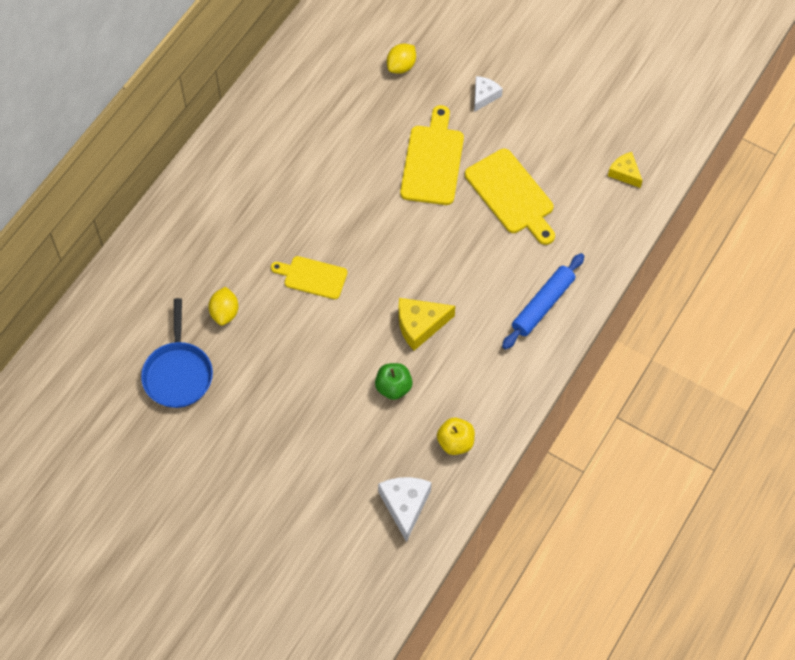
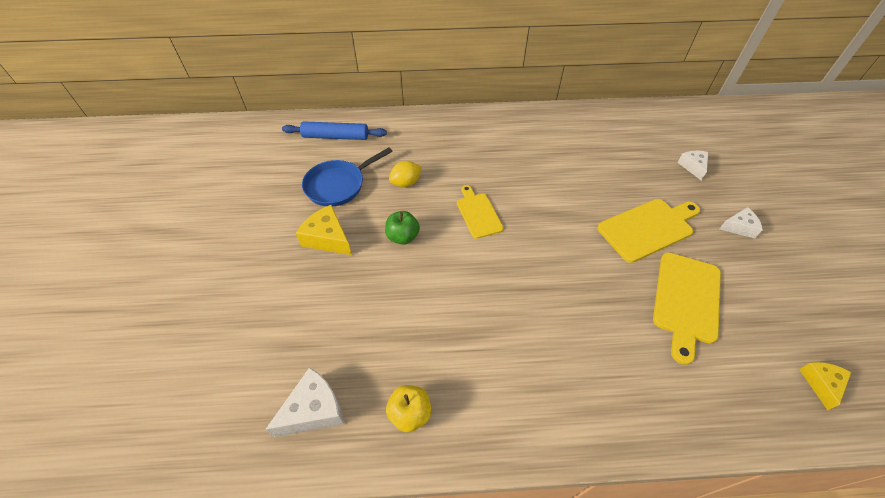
camera: 55 degrees right, 10 degrees down
green apple [375,363,413,400] -> green apple moved to [385,211,420,245]
yellow lemon [387,44,416,74] -> white cheese [677,151,708,180]
yellow cheese [398,298,455,351] -> yellow cheese moved to [296,205,352,255]
blue rolling pin [502,253,584,350] -> blue rolling pin moved to [282,121,387,140]

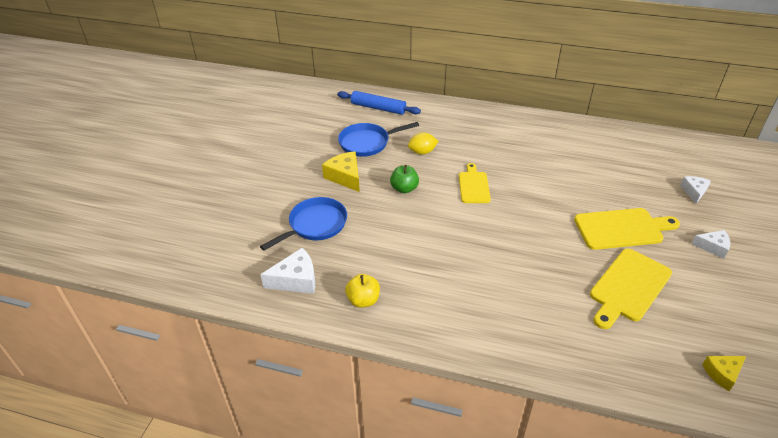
camera: 20 degrees right, 10 degrees down
yellow cheese [799,362,851,410] -> yellow cheese turned 150 degrees counterclockwise [702,356,746,391]
none -> blue pan [260,197,347,251]

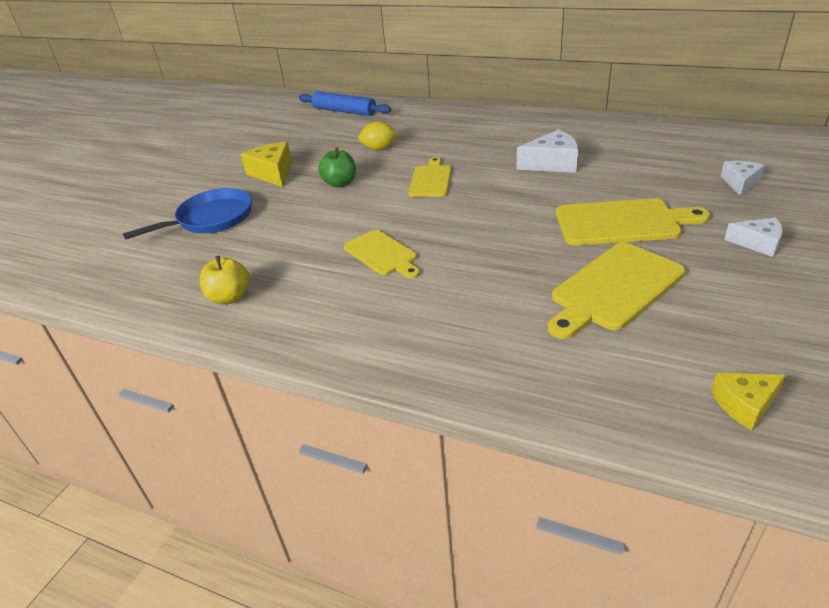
camera: 10 degrees right, 5 degrees down
white cheese [260,248,315,294] -> white cheese moved to [516,129,578,173]
blue pan [338,122,419,157] -> none
none -> yellow cutting board [344,230,420,279]

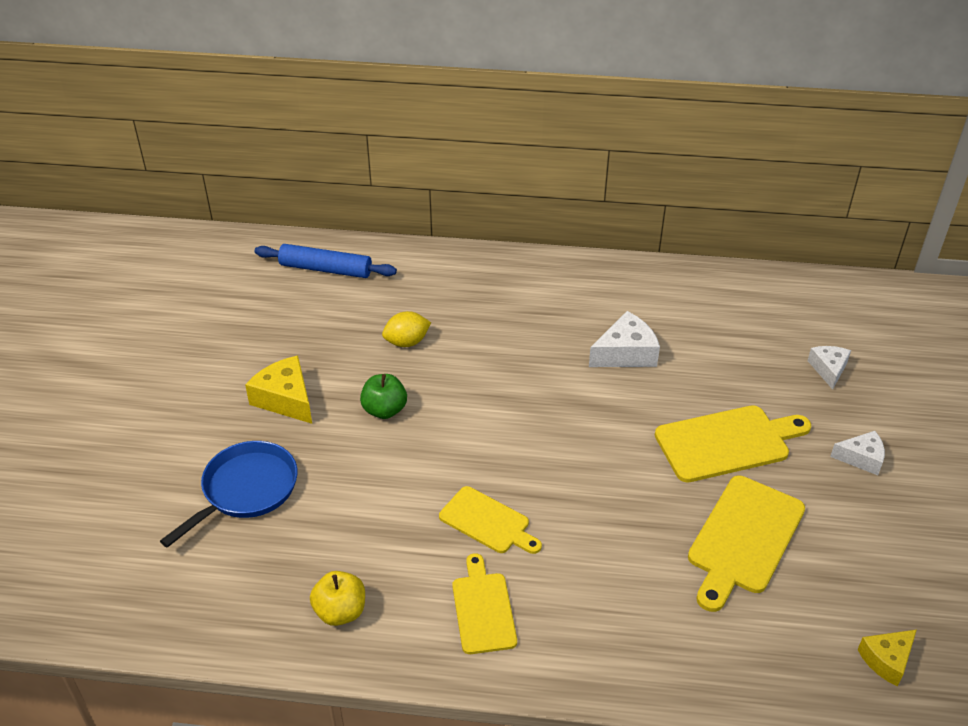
camera: 20 degrees left, 5 degrees up
yellow cutting board [408,157,452,197] -> yellow cutting board moved to [452,553,517,654]

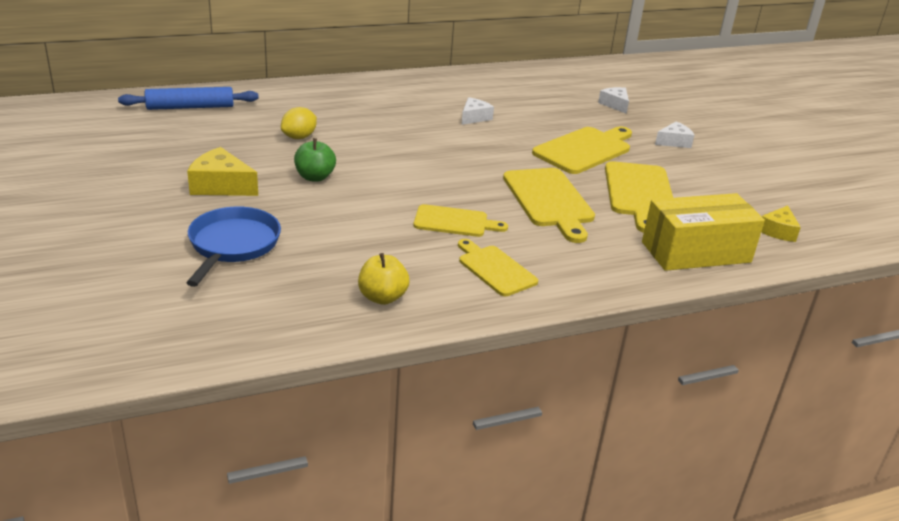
camera: 30 degrees left, 10 degrees down
white cheese [589,311,660,367] -> white cheese [461,97,494,125], size x0.65
none -> yellow cutting board [503,168,595,243]
none -> yellow box [642,193,765,271]

